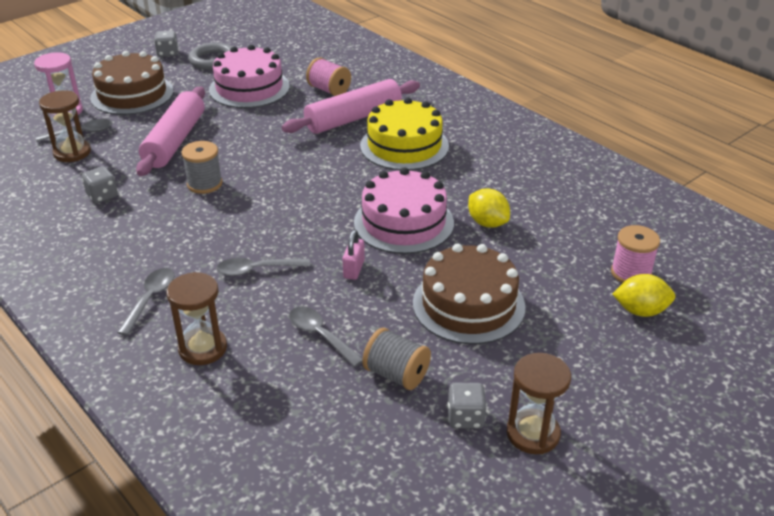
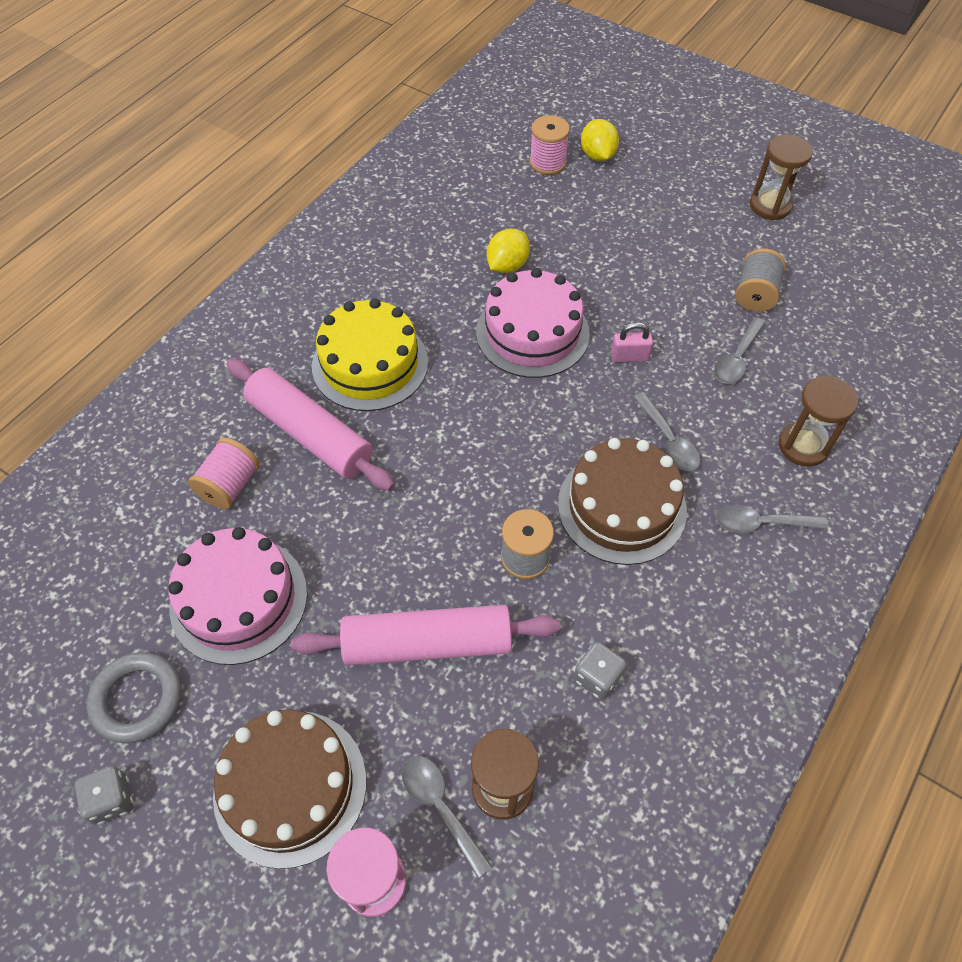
camera: 105 degrees left, 20 degrees up
brown cake [413,243,526,344] -> brown cake moved to [558,438,687,565]
grey dice [447,383,487,429] -> none

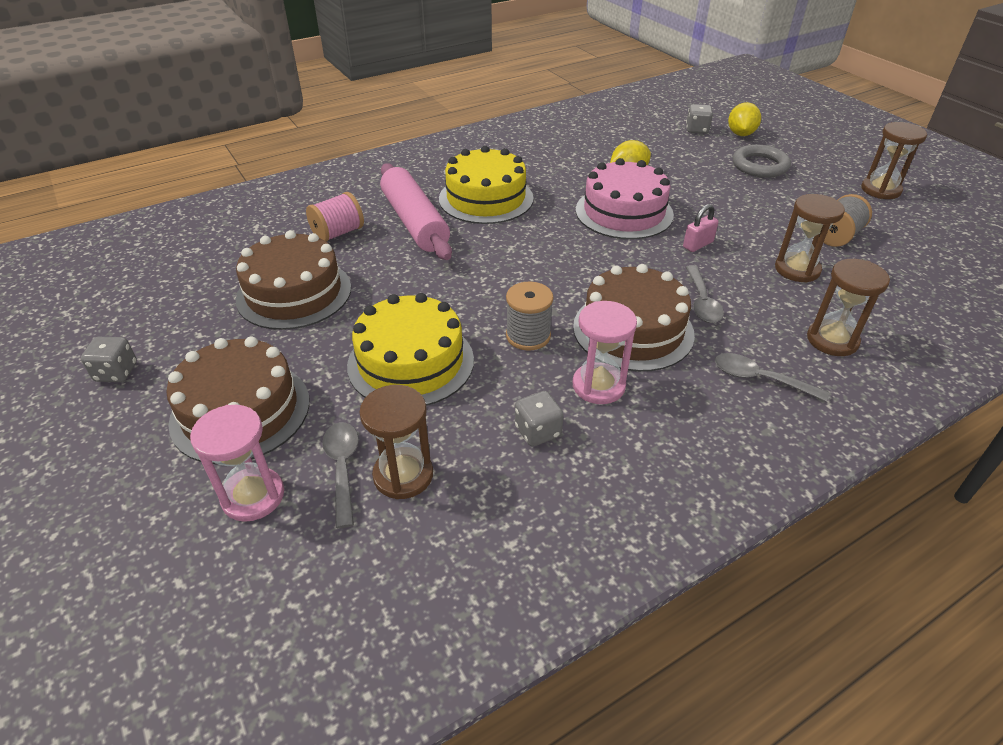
camera: 25 degrees right, 15 degrees down
grey ring [87,652,182,743] -> grey ring moved to [733,144,791,178]
pink cake [168,527,307,665] -> brown cake [236,230,351,330]
pink rolling pin [291,605,560,666] -> yellow cake [347,293,474,406]
pink spool [530,115,570,175] -> grey dice [686,104,713,134]
pink padlock [611,322,653,363] -> pink padlock turned 60 degrees counterclockwise [683,204,719,252]
grey spoon [714,317,766,384] -> brown hourglass [775,194,845,282]
none -> pink hourglass [573,301,637,404]

